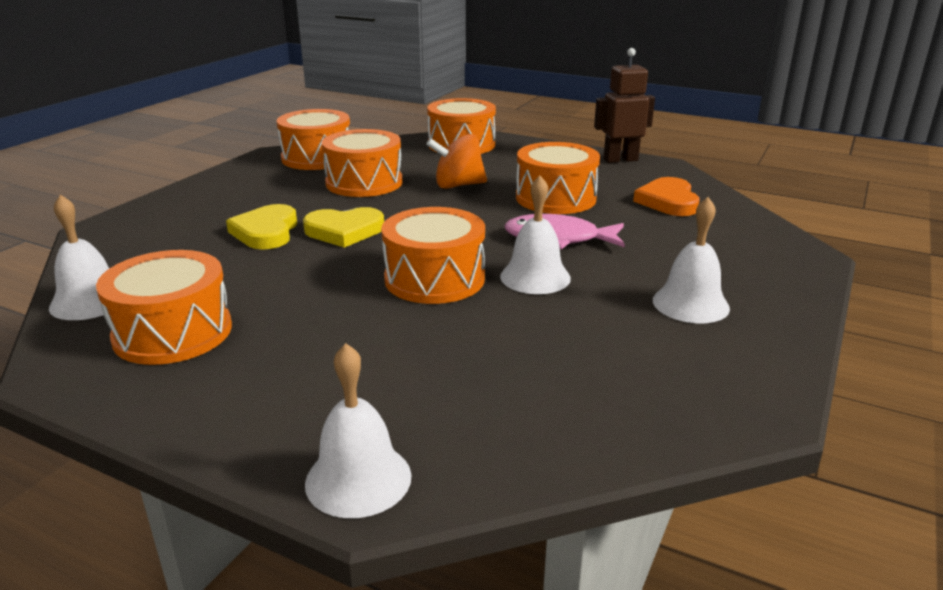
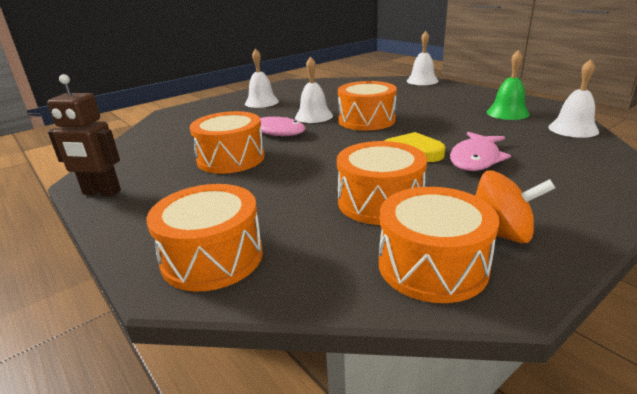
camera: 155 degrees left, 0 degrees up
orange drum [96,250,232,365] -> green bell [487,50,530,120]
yellow heart [226,204,297,250] -> pink fish [450,132,511,171]
orange spinning top [426,134,487,189] -> orange spinning top moved to [475,170,555,243]
orange heart [633,177,700,216] -> none

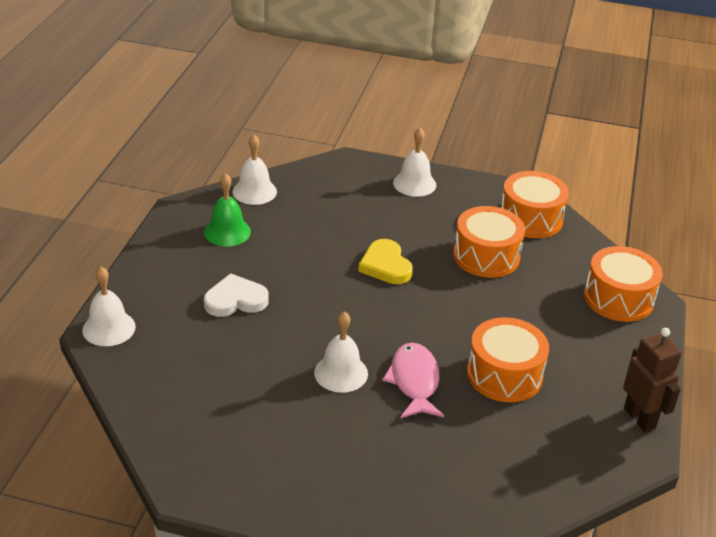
camera: 130 degrees left, 10 degrees up
white bell [245,48,279,108] -> white bell moved to [393,128,436,197]
orange drum [338,81,397,131] -> none
pink fish [450,132,511,171] -> none
orange spinning top [475,170,555,243] -> none
none -> white heart [204,273,269,317]

